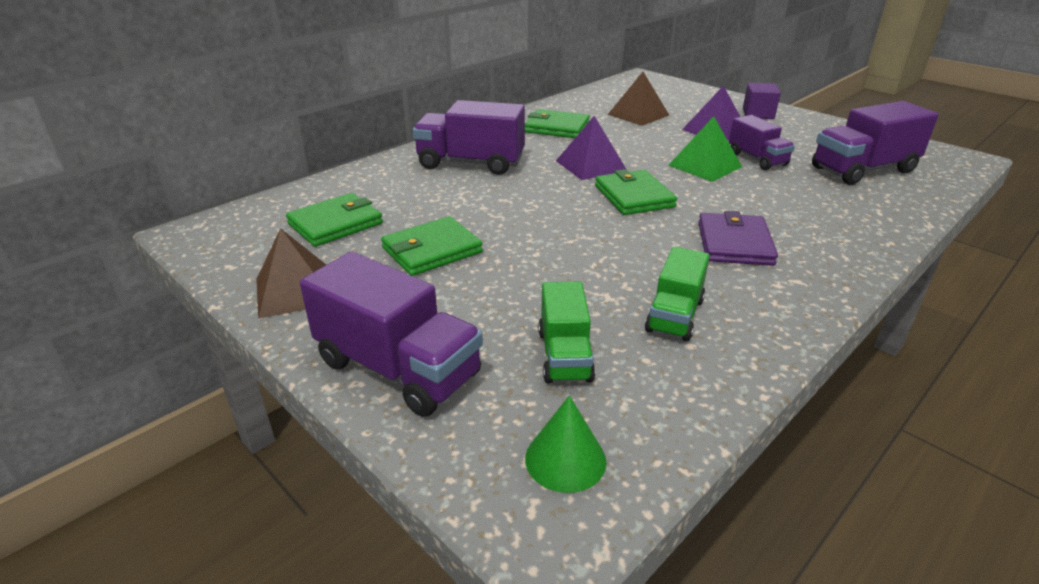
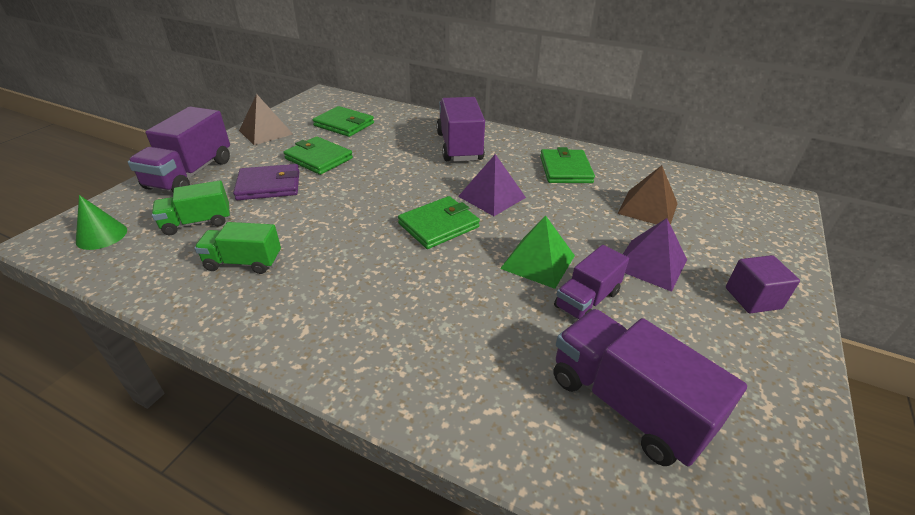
camera: 70 degrees right, 5 degrees up
purple wallet [698,211,778,266] -> purple wallet moved to [233,164,299,200]

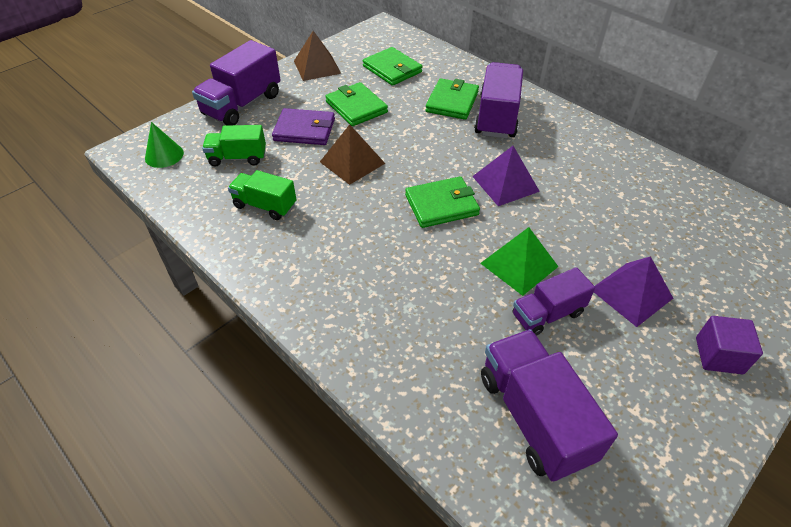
camera: 20 degrees right, 10 degrees up
green wallet [540,147,595,183] -> green wallet moved to [425,78,479,120]
brown pyramid [618,165,678,225] -> brown pyramid moved to [320,124,386,185]

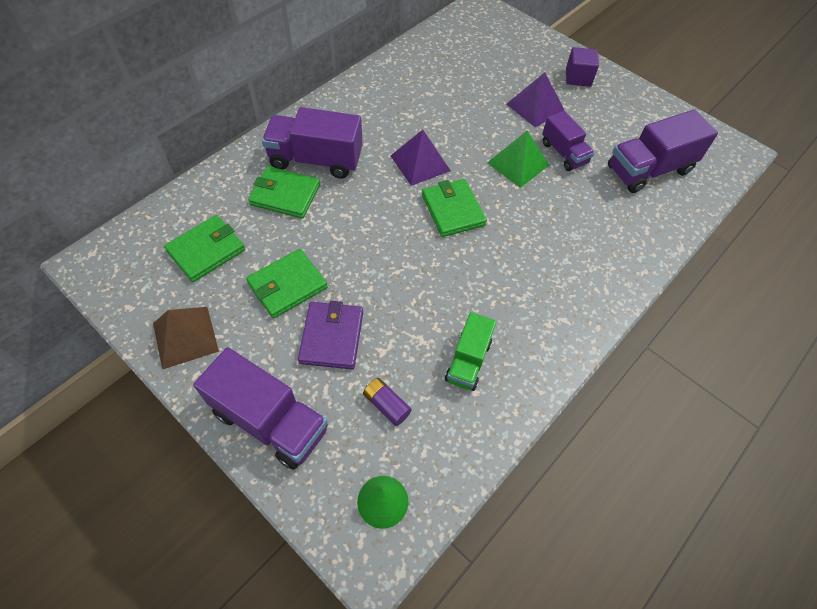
camera: 95 degrees left, 10 degrees up
green truck [202,125,266,166] -> purple battery [363,378,412,426]
brown pyramid [320,124,386,185] -> none

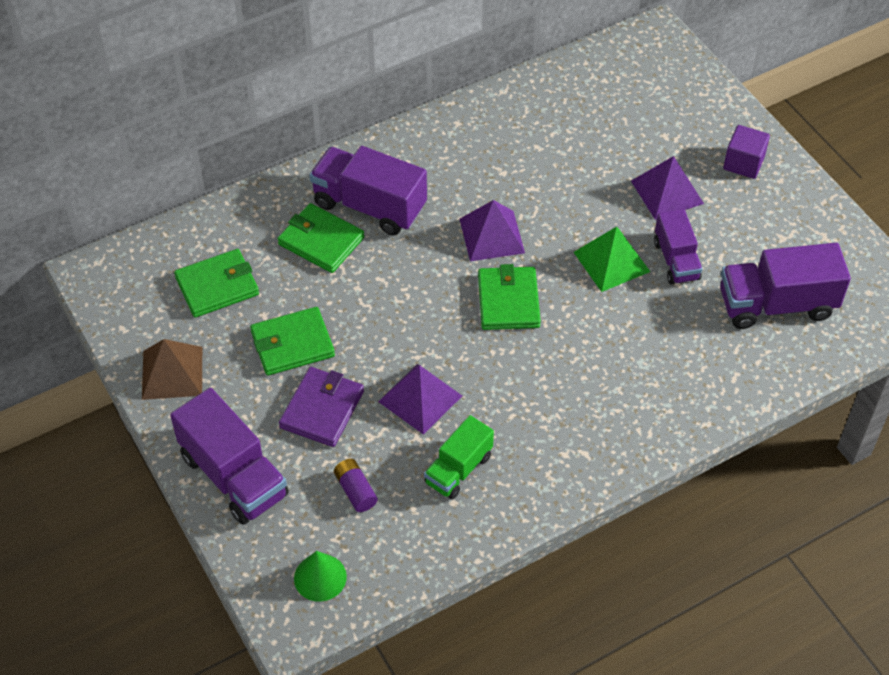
camera: 20 degrees right, 5 degrees down
none -> purple pyramid [378,364,462,435]

